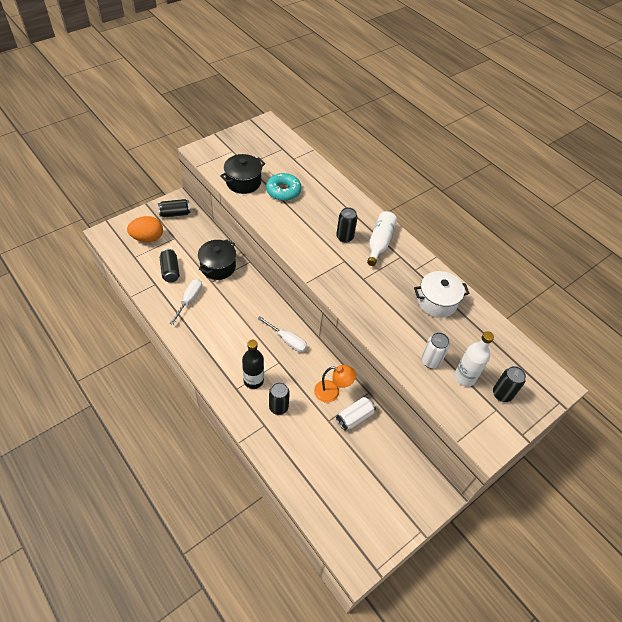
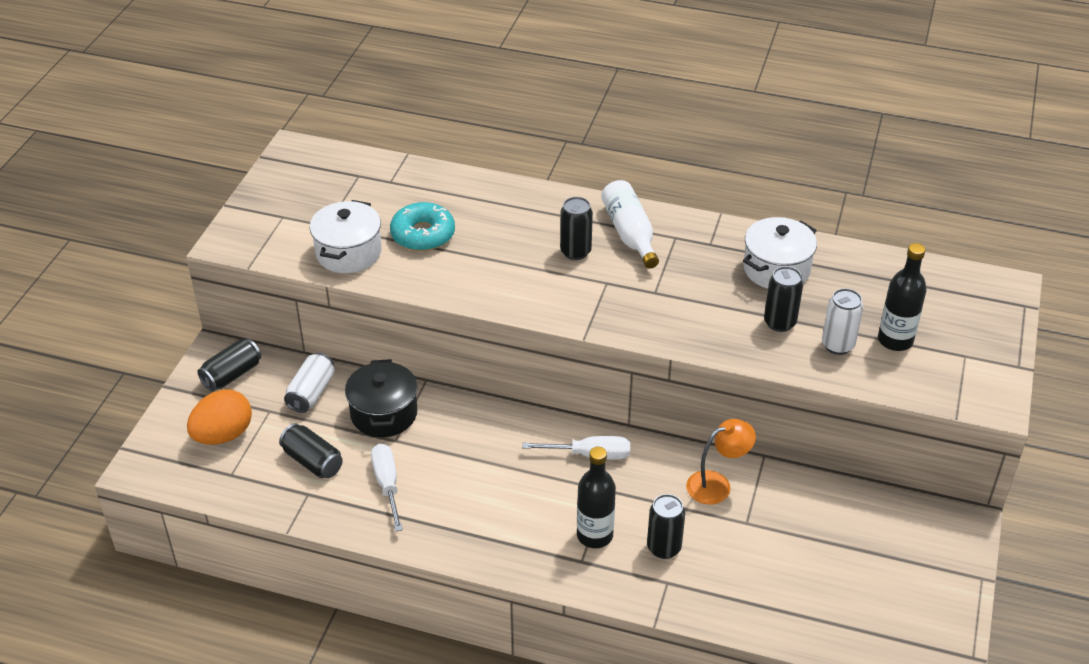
camera: 30 degrees left, 10 degrees down
black pot [220,154,265,194] -> white pot [310,200,382,273]
white can [336,397,376,431] -> white can moved to [284,353,335,413]
white bottle [454,331,494,387] -> black bottle [878,243,927,351]
black can [493,366,526,402] -> black can moved to [764,266,803,332]

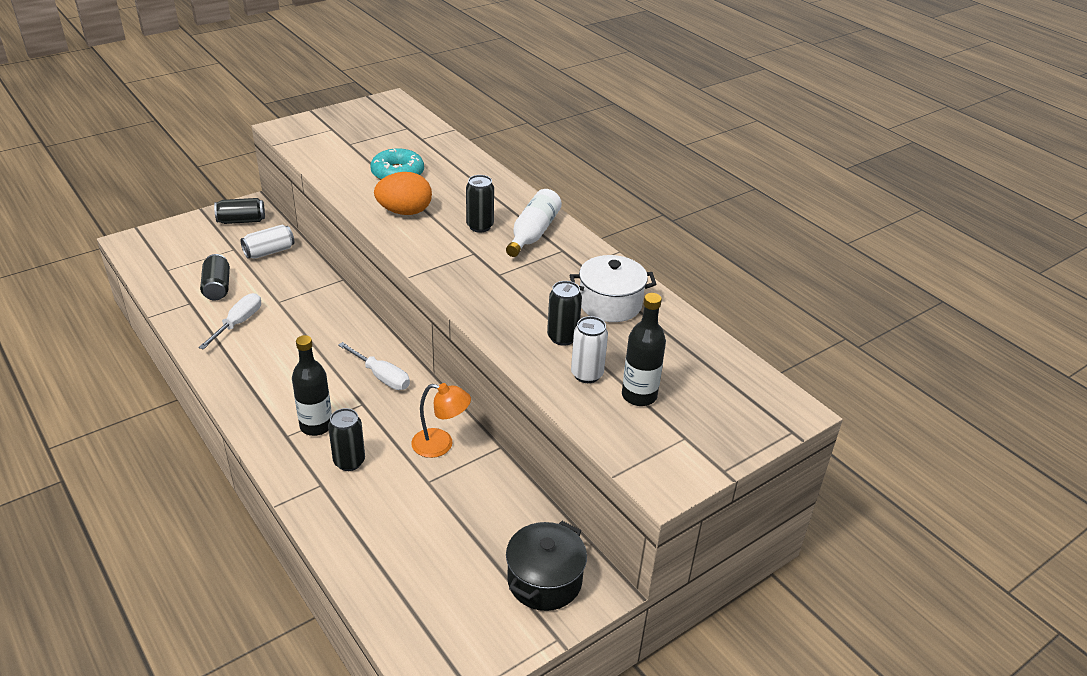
camera: 35 degrees right, 5 degrees down
orange egg [187,389,252,445] -> orange egg moved to [374,172,432,215]
white pot [310,200,382,273] -> none
black pot [345,359,418,437] -> black pot moved to [506,521,587,611]

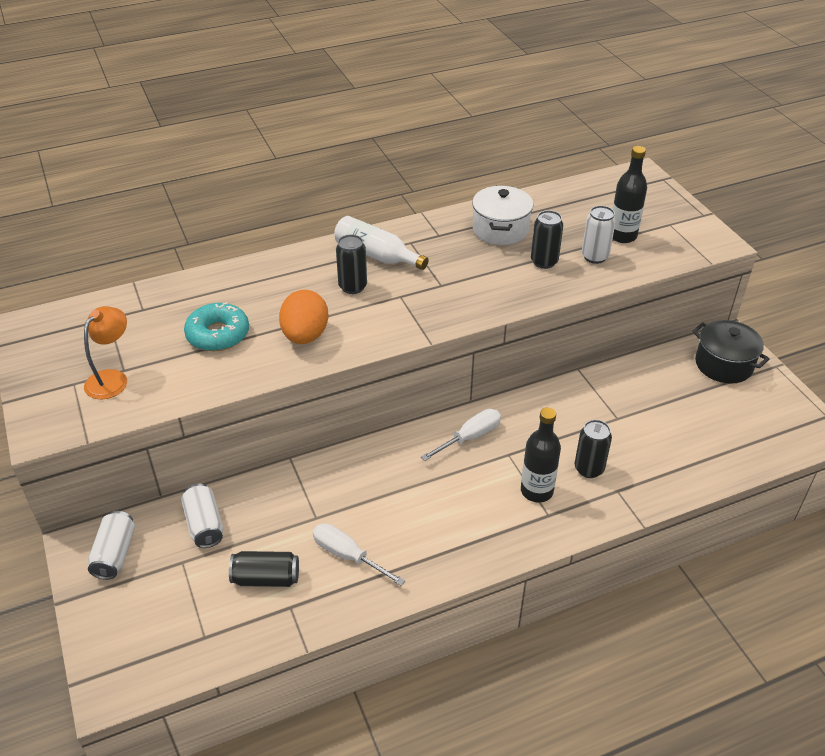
camera: 75 degrees left, 5 degrees up
black can [214,198,265,224] -> white can [88,511,135,580]
orange lamp [411,383,471,458] -> orange lamp moved to [84,306,127,399]

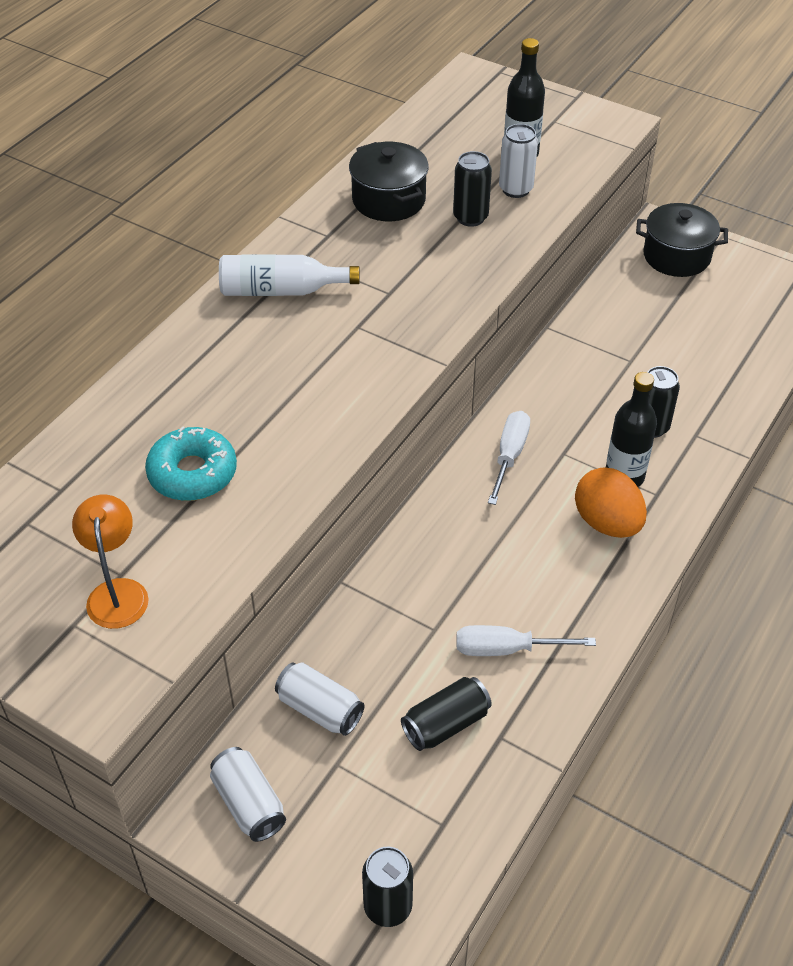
camera: 35 degrees left, 5 degrees up
orange egg [279,290,329,344] -> orange egg moved to [575,467,647,538]
black can [336,234,367,294] -> black can moved to [362,847,413,927]
white pot [472,186,533,245] -> black pot [349,142,429,221]

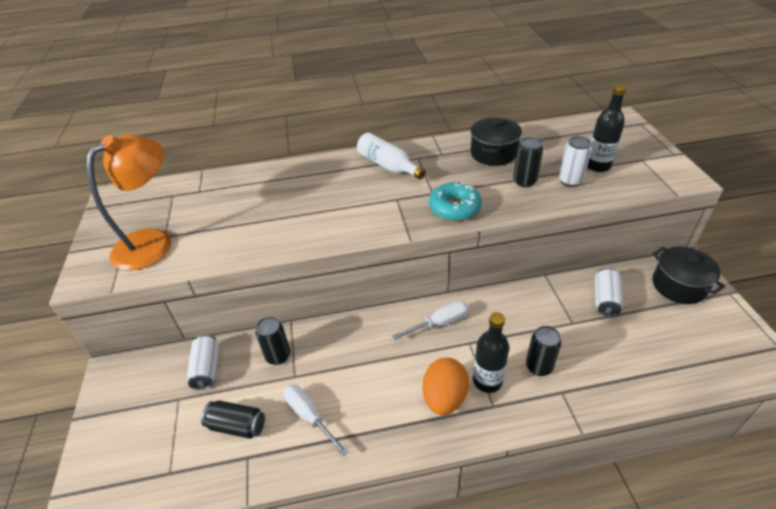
camera: 50 degrees right, 5 degrees down
orange lamp [72,495,149,629] -> orange lamp [87,134,171,271], size x1.74
turquoise donut [145,427,237,501] -> turquoise donut moved to [429,182,482,221]
white can [210,747,286,842] -> white can moved to [595,268,623,317]
black can [362,847,413,927] -> black can moved to [256,317,290,365]

